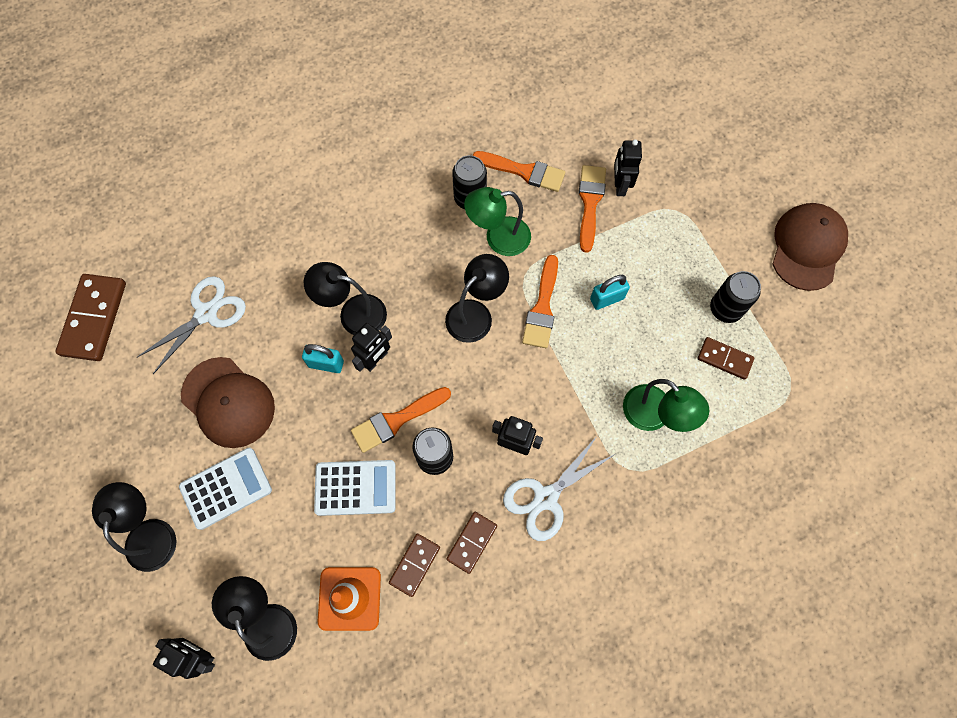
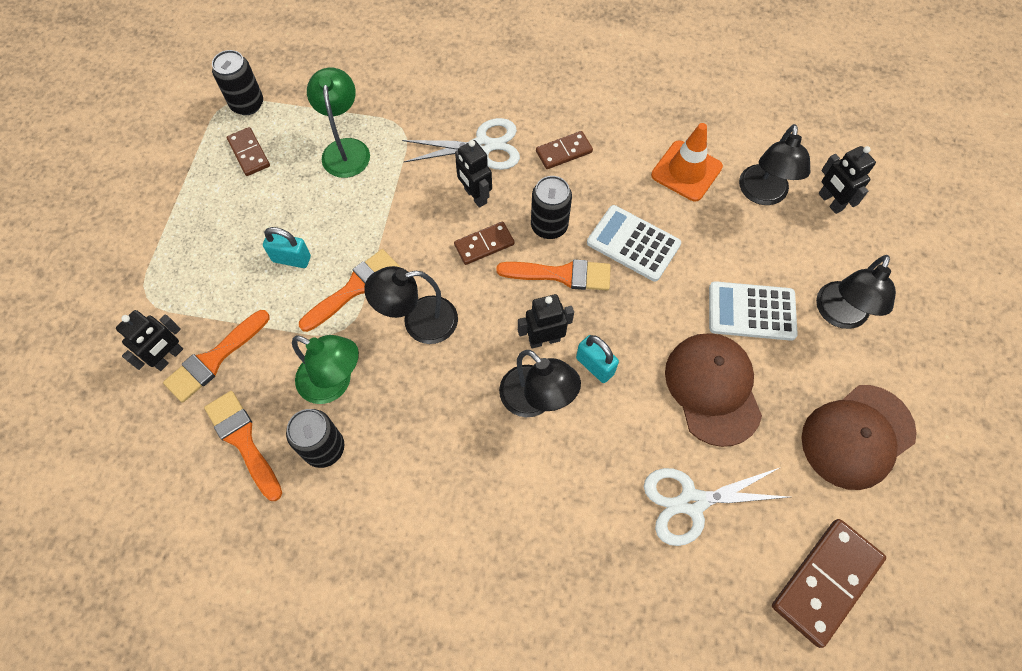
camera: 145 degrees left, 5 degrees down
brown domino [389,534,440,597] -> brown domino moved to [454,221,515,265]
black can [710,271,761,323] -> black can moved to [212,50,263,115]
brown cap [772,203,848,291] -> brown cap moved to [801,385,917,490]

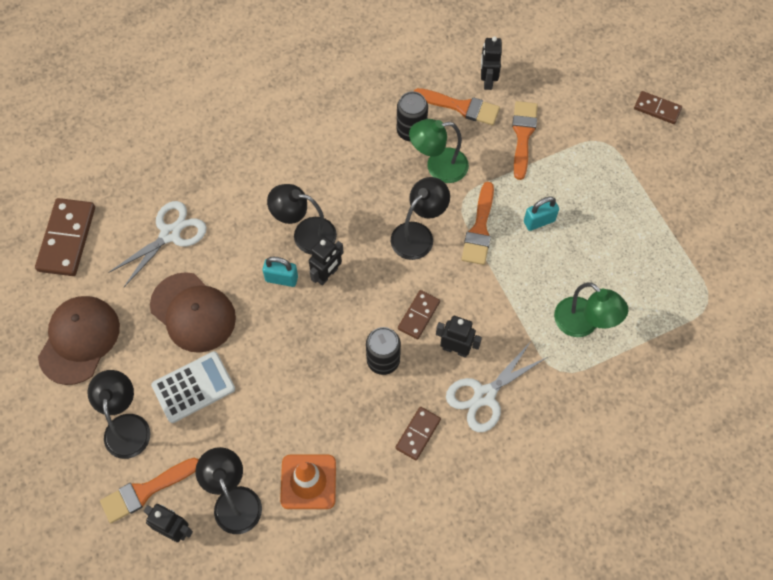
camera: 145 degrees right, 0 degrees up
black robot [116,310,183,371] -> black robot moved to [481,36,502,90]
black can [212,50,263,115] -> none
brown domino [226,127,270,176] -> brown domino moved to [634,91,682,124]
orange brush [496,259,611,291] -> orange brush moved to [100,457,199,523]
white calculator [587,205,681,282] -> none

